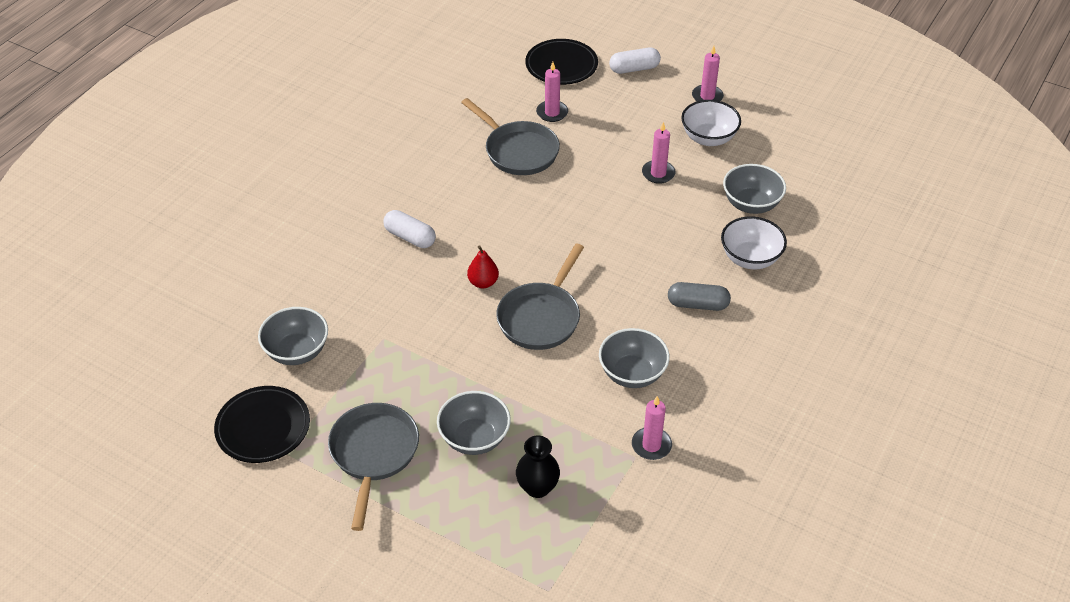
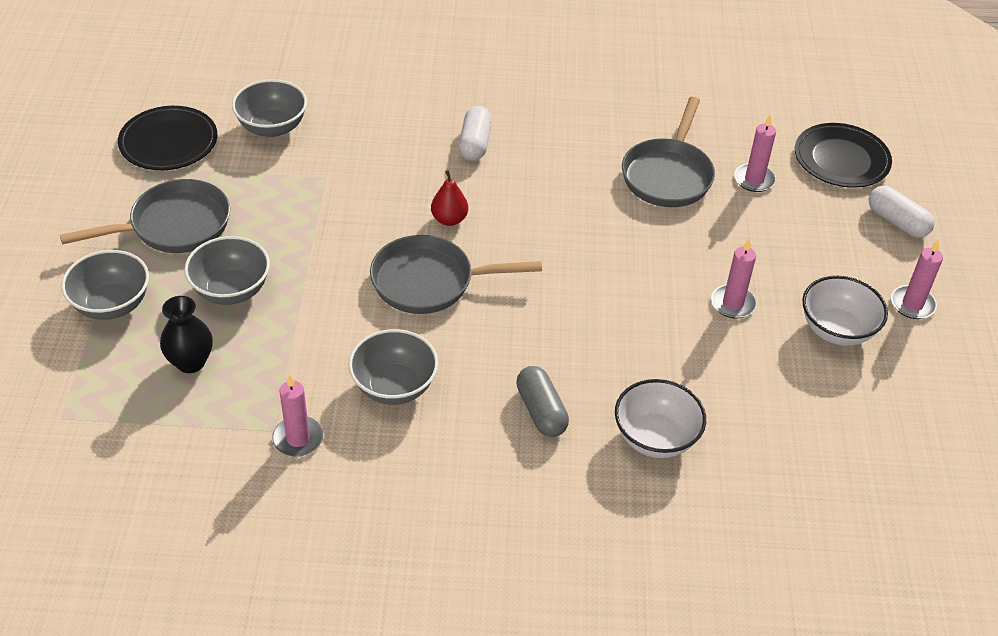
camera: 60 degrees right, 0 degrees up
grey bowl [723,164,786,214] -> grey bowl moved to [61,250,149,320]

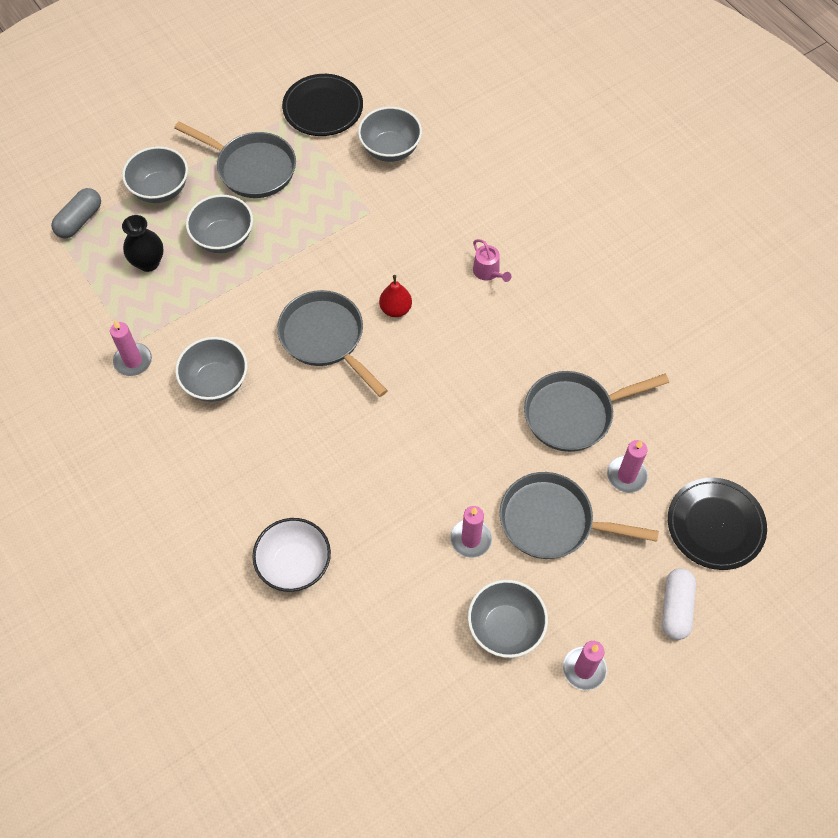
camera: 55 degrees right, 15 degrees up
white capsule [459,106,492,161] -> pink watering can [473,239,511,282]
grey capsule [516,366,569,437] -> grey capsule moved to [51,188,101,238]
white bowl [802,276,888,346] -> grey bowl [468,580,548,658]
none -> grey pan [500,472,659,559]

